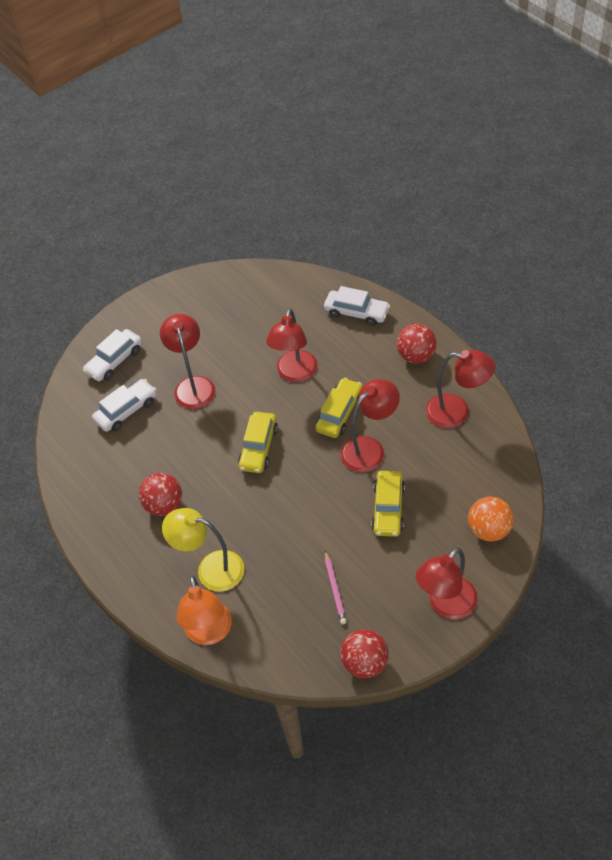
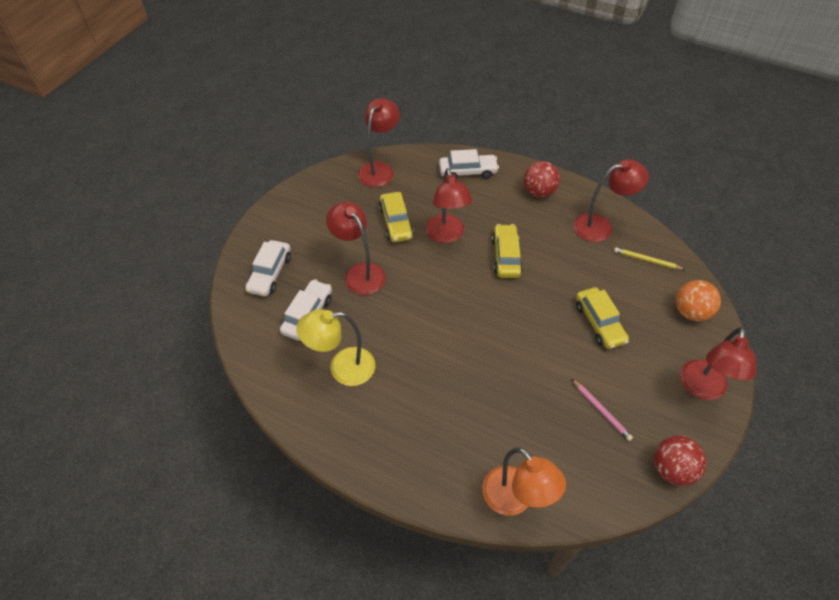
camera: 30 degrees left, 0 degrees up
red ball [139,473,182,516] -> none
yellow lamp [162,508,244,592] -> yellow lamp moved to [297,309,375,386]
yellow car [238,412,278,473] -> yellow car moved to [379,192,414,243]
red lamp [340,379,400,473] -> red lamp moved to [358,98,400,187]
none -> yellow pencil [614,247,686,270]

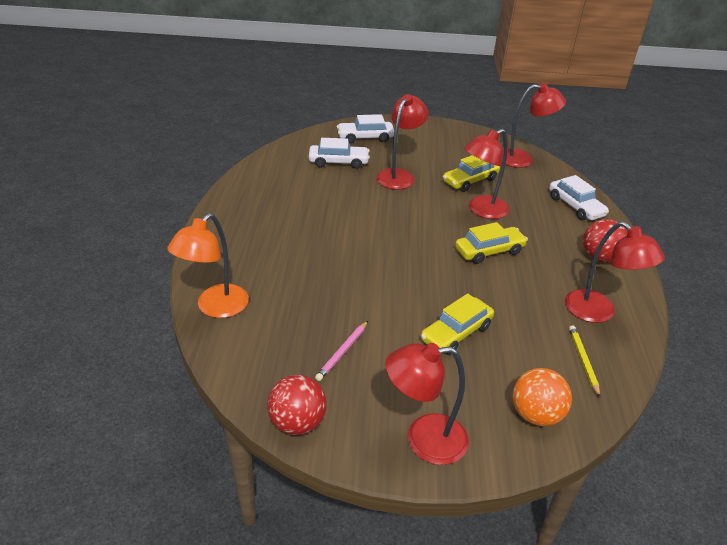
camera: 65 degrees right, 15 degrees down
yellow lamp [297,309,375,386] -> none

